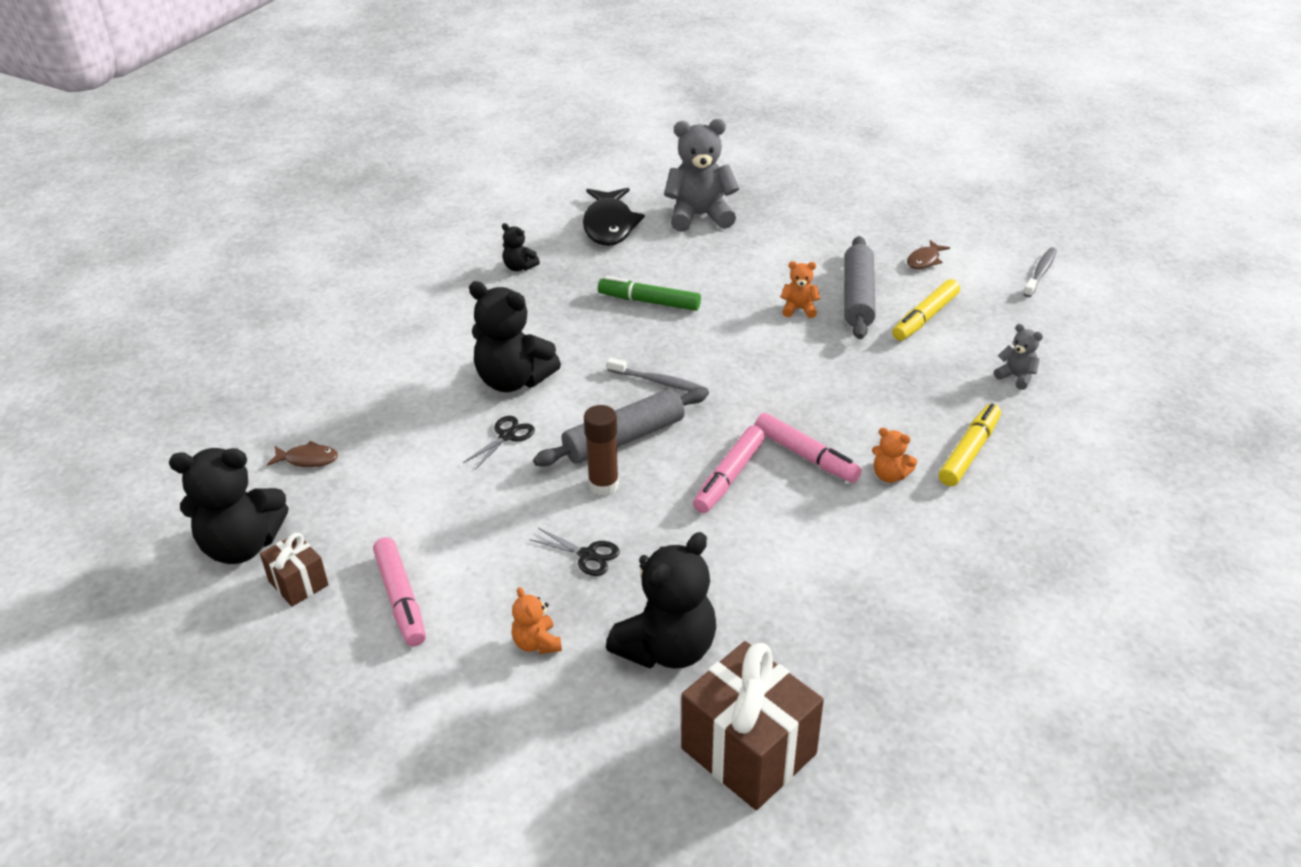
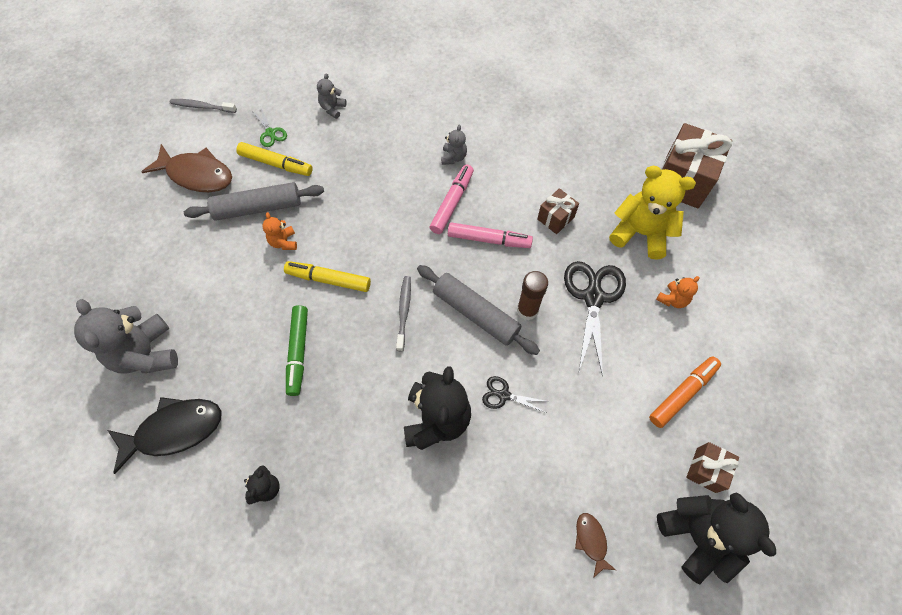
camera: 110 degrees left, 25 degrees up
pink marker [373,537,426,646] -> orange marker [649,357,721,428]
black scissors [529,528,620,576] -> black scissors [564,261,626,377], size x1.98
black teddy bear [606,532,716,669] -> yellow teddy bear [609,166,696,260]
orange teddy bear [872,428,917,483] -> grey teddy bear [441,125,467,165]
brown fish [907,240,950,269] -> brown fish [141,144,232,192], size x2.02
yellow marker [939,404,1001,486] -> yellow marker moved to [284,261,371,292]
none -> green scissors [252,106,287,147]
none -> brown gift [537,188,579,234]

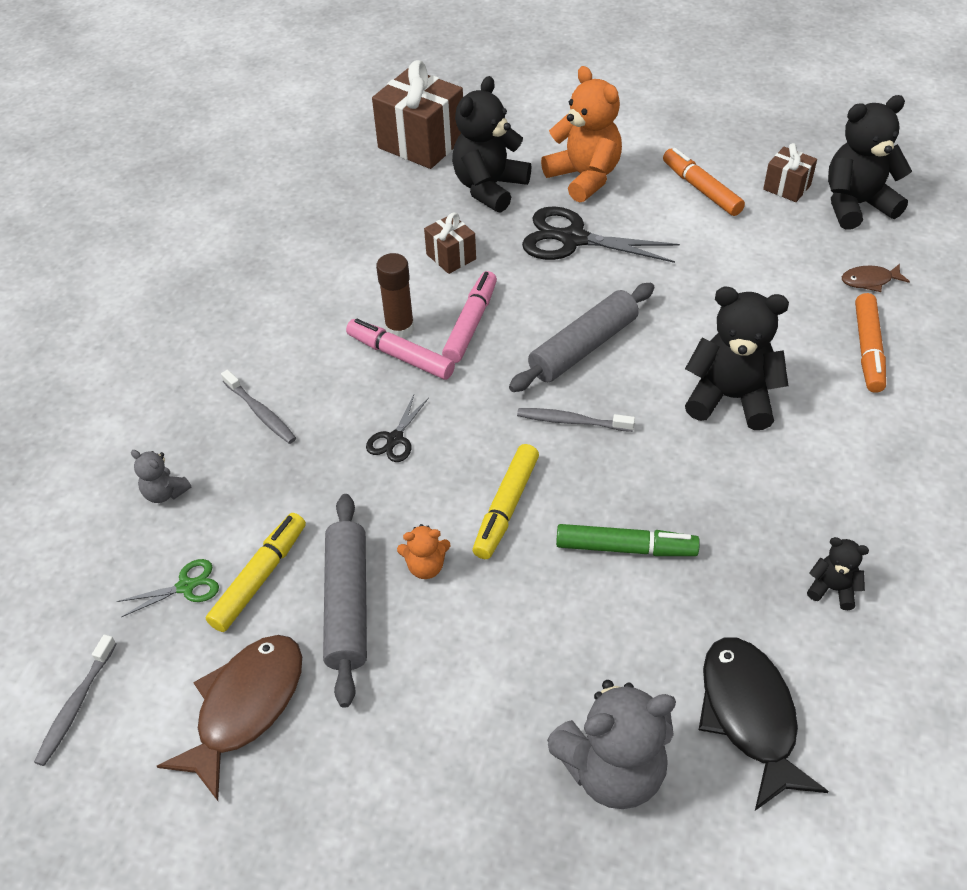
camera: 80 degrees left, 15 degrees down
grey teddy bear [441,125,467,165] -> none
black scissors [482,376,549,413] -> black scissors moved to [366,395,429,462]
brown glue stick [517,271,548,320] -> brown glue stick moved to [376,253,414,339]
yellow teddy bear [609,166,696,260] -> black teddy bear [452,76,531,213]
orange teddy bear [656,276,700,308] -> orange teddy bear [541,66,622,203], size x2.09
none -> grey toothbrush [221,370,296,444]
none -> orange marker [855,293,886,393]

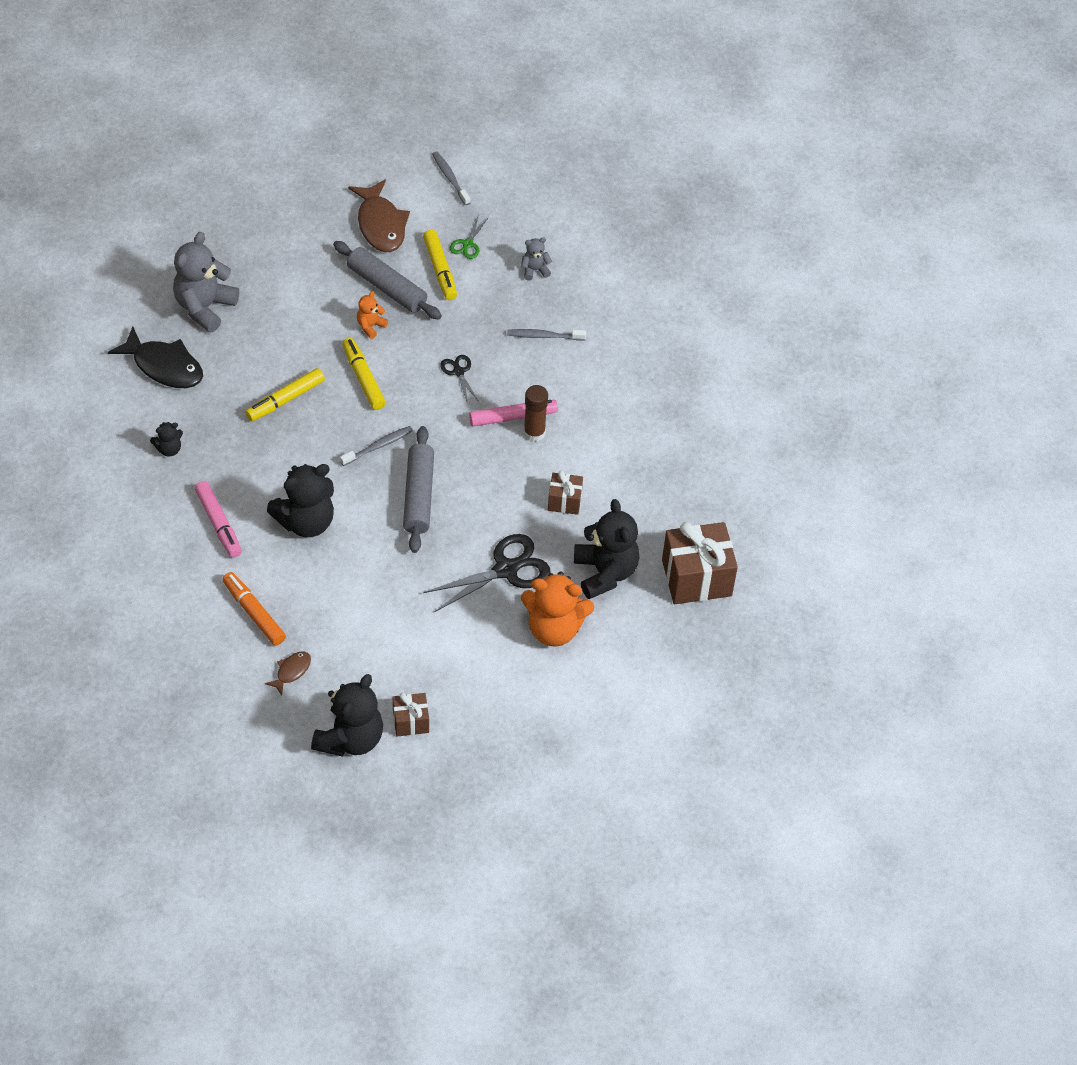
camera: 130 degrees right, 5 degrees up
pink marker [442,271,497,363] -> pink marker moved to [194,481,242,558]
green marker [556,524,700,556] -> yellow marker [245,368,325,421]
orange marker [663,148,745,216] -> none

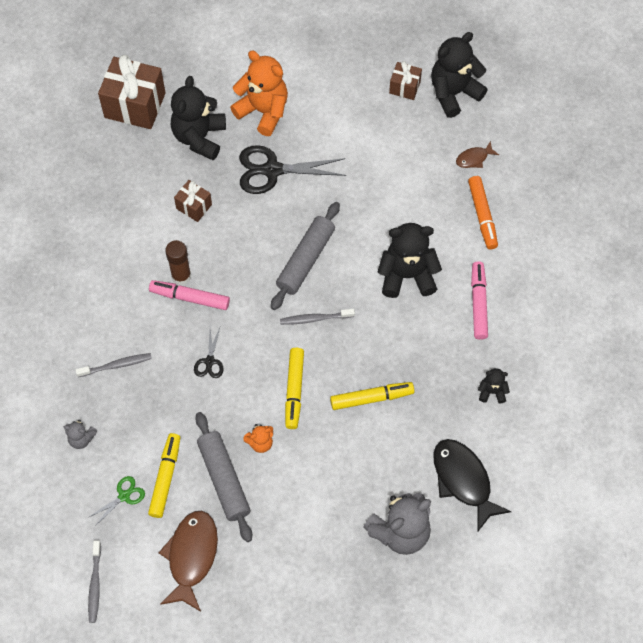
camera: 150 degrees left, 10 degrees up
grey toothbrush [507,329,586,340] -> grey toothbrush turned 45 degrees counterclockwise [75,353,152,377]

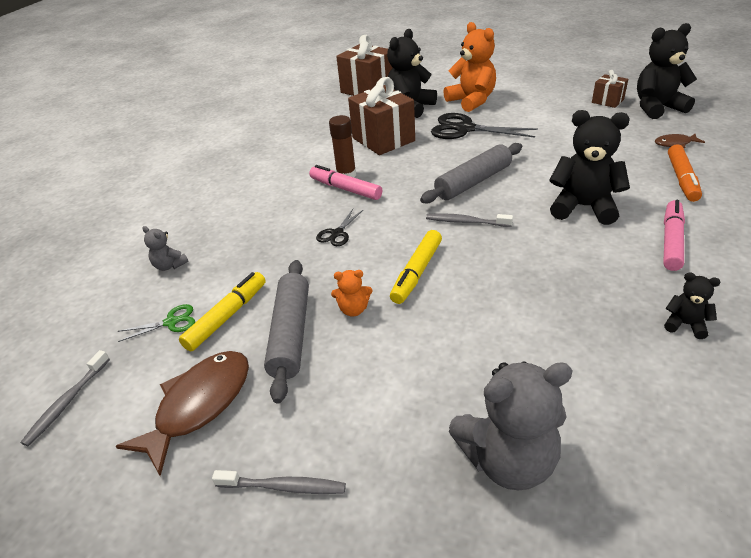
camera: 25 degrees right, 25 degrees down
grey toothbrush [75,353,152,377] -> grey toothbrush moved to [212,470,346,494]
brown gift [174,180,212,222] -> brown gift [348,77,415,155], size x1.91
yellow marker [330,382,414,410] -> none
black fish [433,439,512,533] -> none

